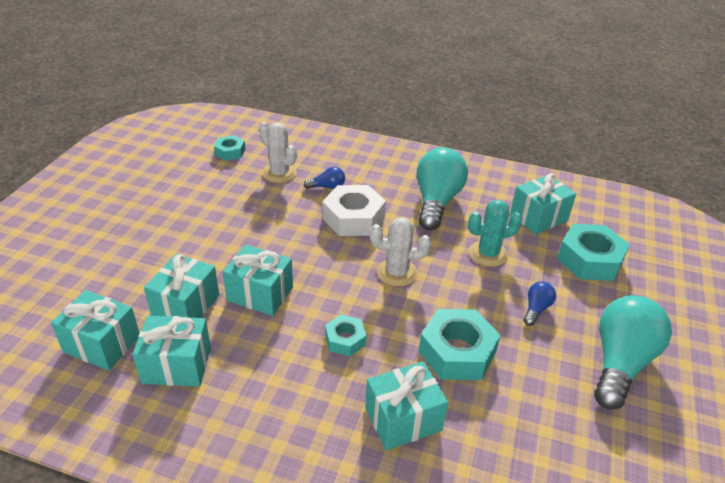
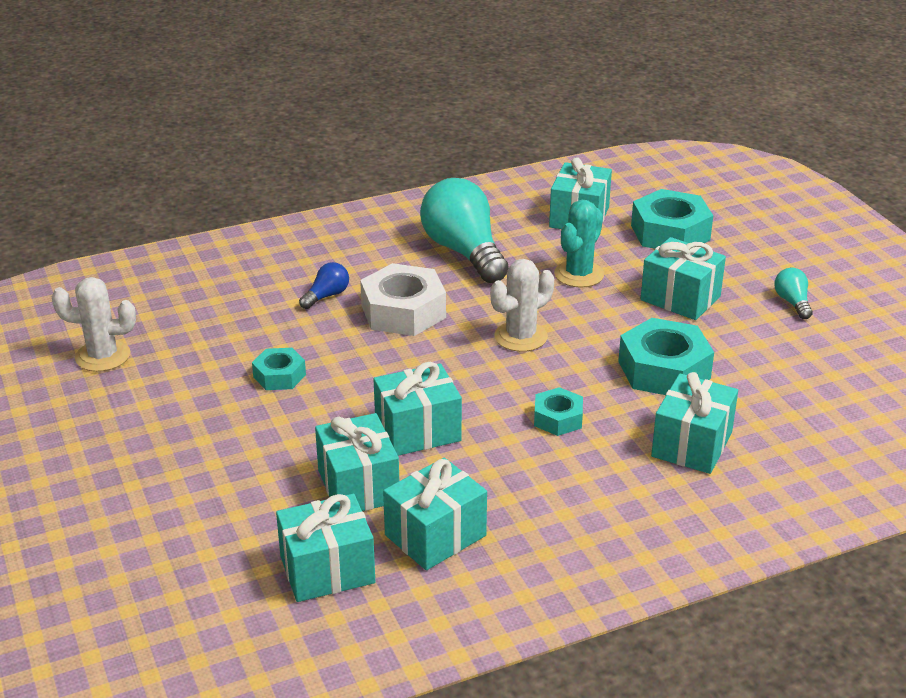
camera: 40 degrees left, 5 degrees down
turquoise nut [214,135,245,161] -> turquoise nut moved to [252,348,306,390]
white cactus [259,122,297,183] -> white cactus moved to [52,277,136,372]
blue light bulb [524,281,556,326] -> turquoise gift [641,237,726,320]
turquoise light bulb [594,296,672,410] -> turquoise light bulb [775,268,813,319], size x0.45

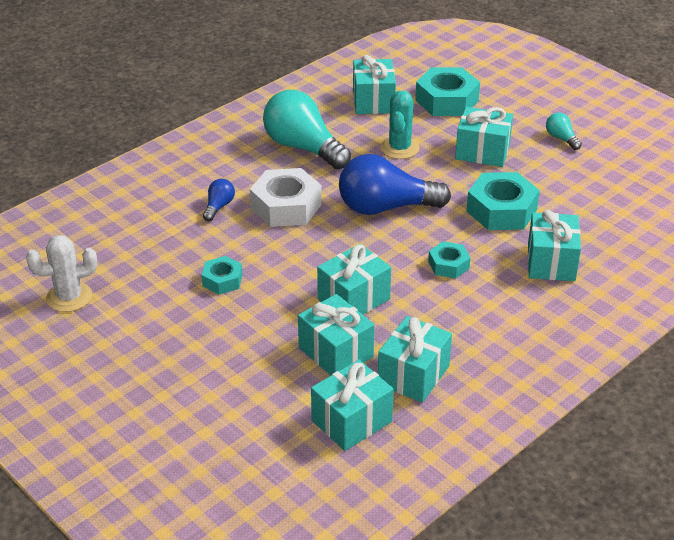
camera: 20 degrees left, 5 degrees up
white cactus [490,259,554,352] -> blue light bulb [339,154,451,215]

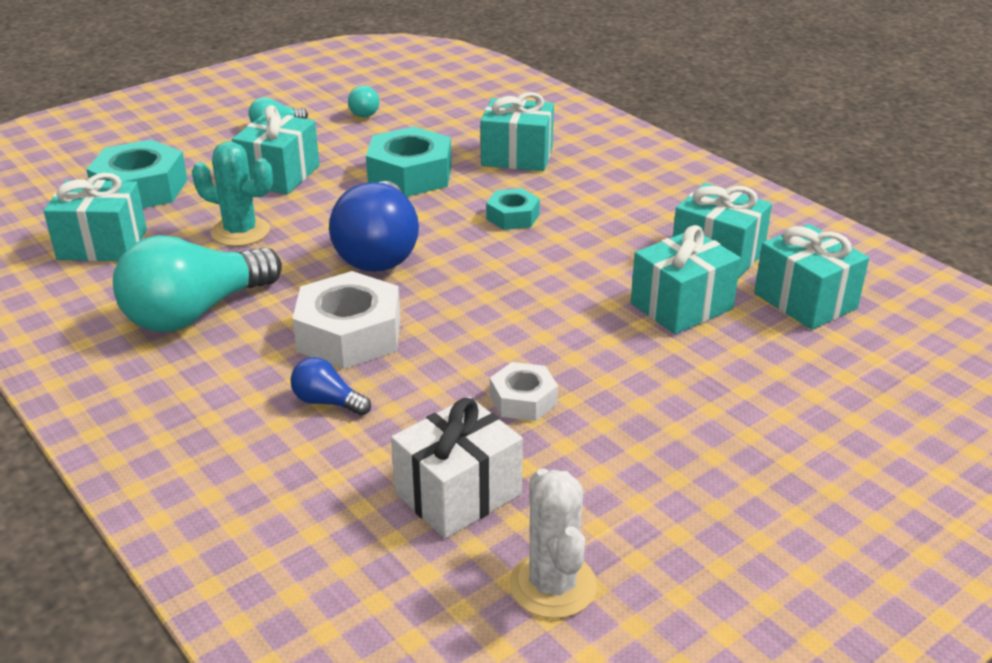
camera: 85 degrees left, 5 degrees down
turquoise nut [202,256,243,295] -> white nut [490,362,558,421]
turquoise gift [317,244,391,315] -> none
none -> turquoise light bulb [348,85,379,117]
none -> white gift [391,397,523,539]

